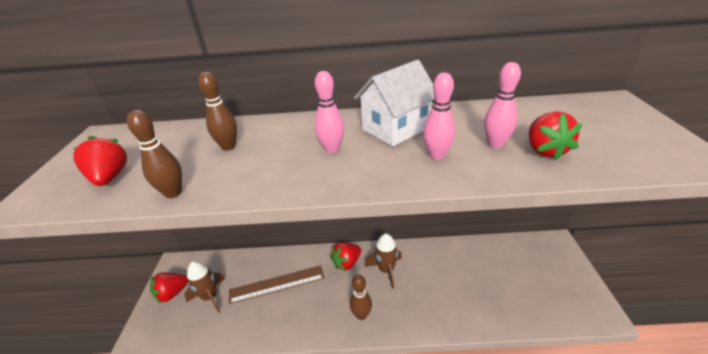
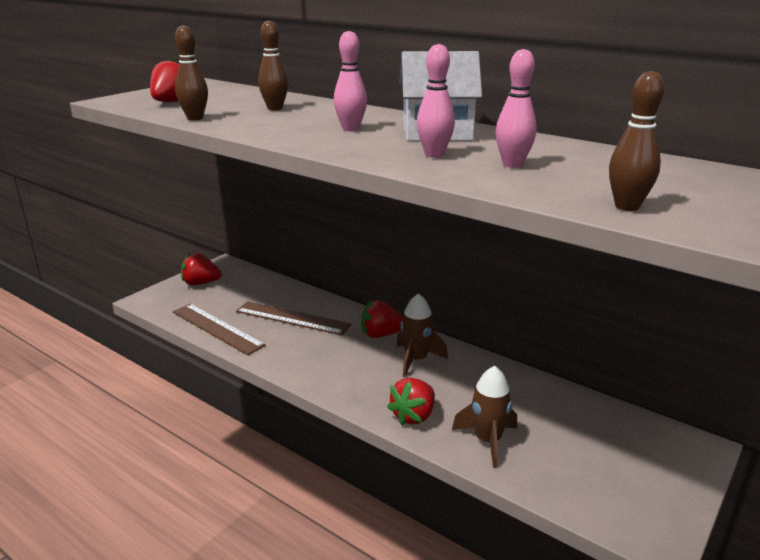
camera: 35 degrees right, 10 degrees down
brown rocket [184,261,225,313] -> brown rocket moved to [452,366,517,468]
brown bowling pin [350,274,372,320] -> brown bowling pin moved to [609,71,665,211]
red strawberry [529,111,582,160] -> red strawberry moved to [387,378,435,426]
none -> brown ruler [173,304,266,355]

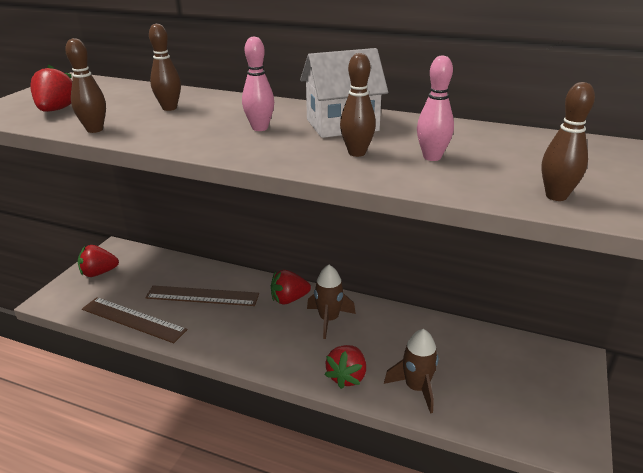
camera: 15 degrees left, 5 degrees up
pink bowling pin [416,44,455,158] -> brown bowling pin [340,53,376,157]

